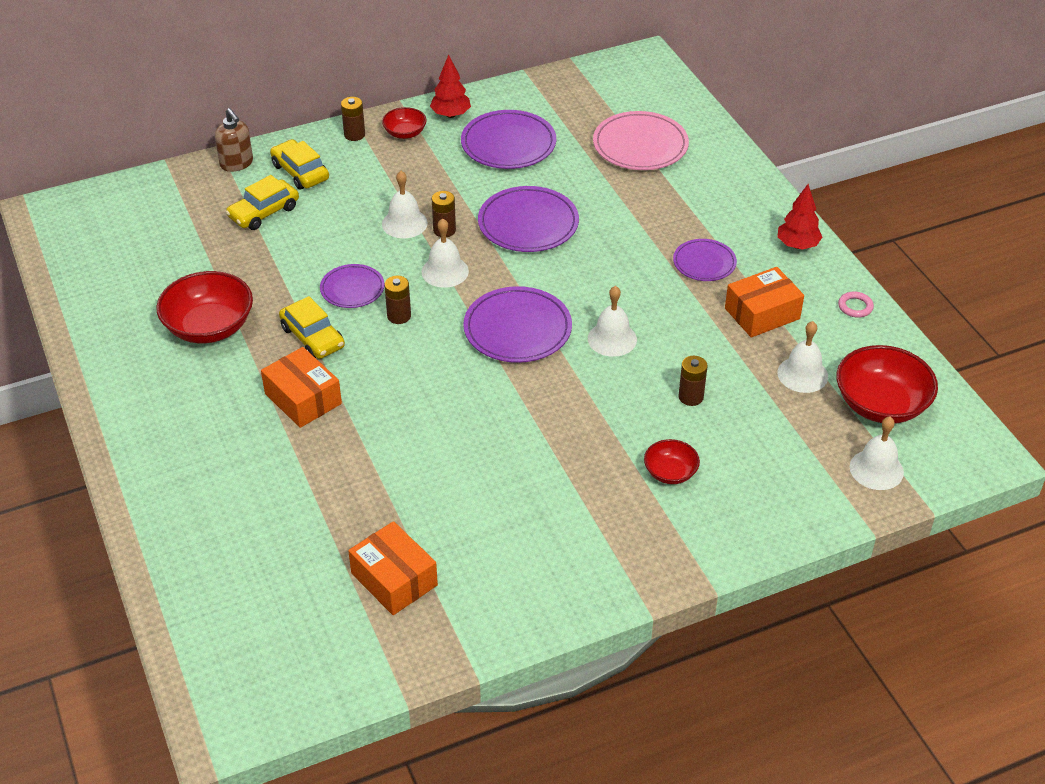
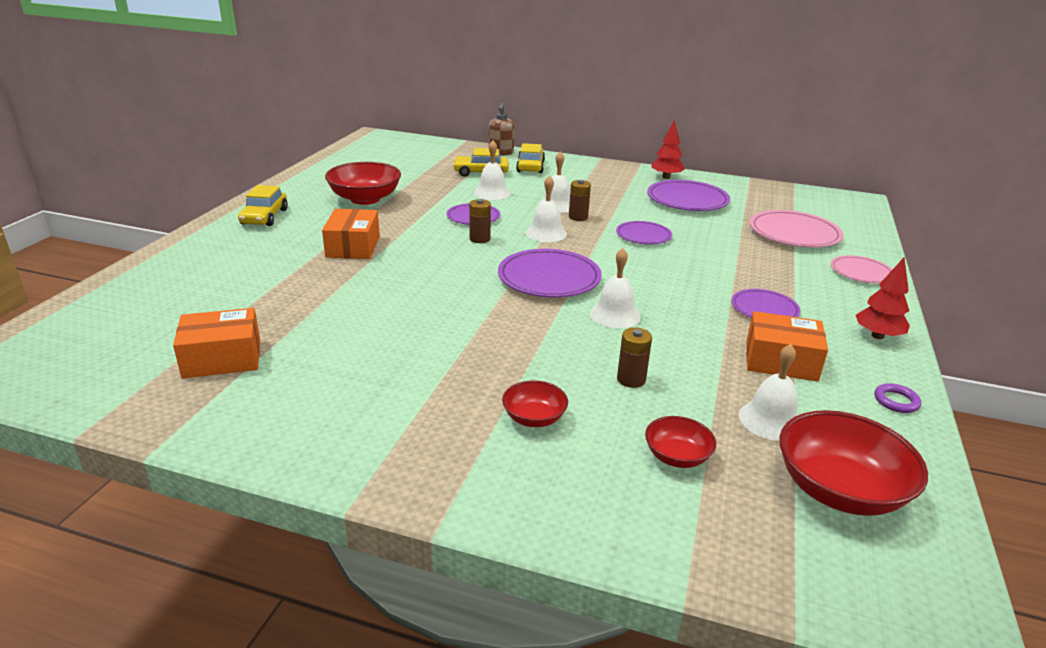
camera: 40 degrees right, 15 degrees down
yellow car [279,296,345,359] -> yellow car moved to [238,185,288,226]
brown battery [341,97,365,141] -> none
orange box [348,521,438,615] -> orange box turned 75 degrees clockwise [173,308,260,378]
red bowl [382,107,427,139] -> red bowl moved to [645,416,716,468]
purple plate [478,186,579,252] -> purple plate [616,221,672,245], size x0.61
pink ring [838,292,874,318] -> purple ring [874,383,921,413]
white bell [850,416,904,490] -> white bell moved to [474,141,511,200]
none -> pink plate [831,255,893,284]

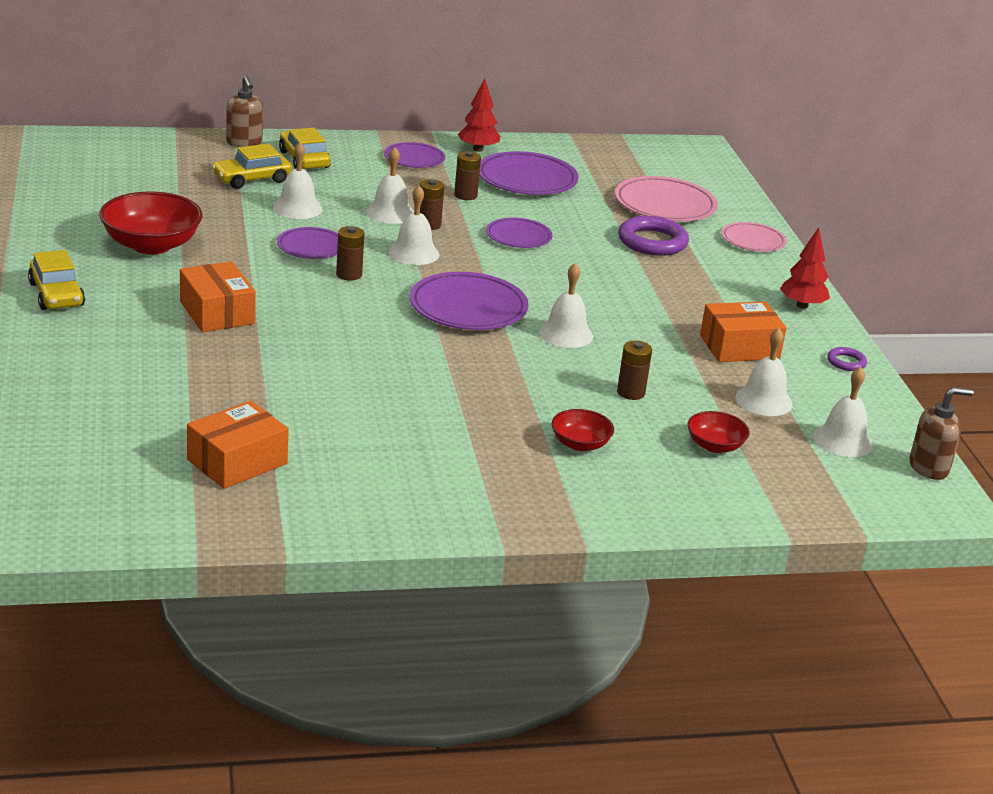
camera: 30 degrees left, 0 degrees up
purple plate [731,289,800,318] -> purple plate moved to [384,142,445,168]
red bowl [779,410,928,516] -> white bell [813,366,873,457]
none -> brown battery [454,151,481,200]
none -> purple ring [618,216,689,256]
none -> brown soap dispenser [910,387,974,480]

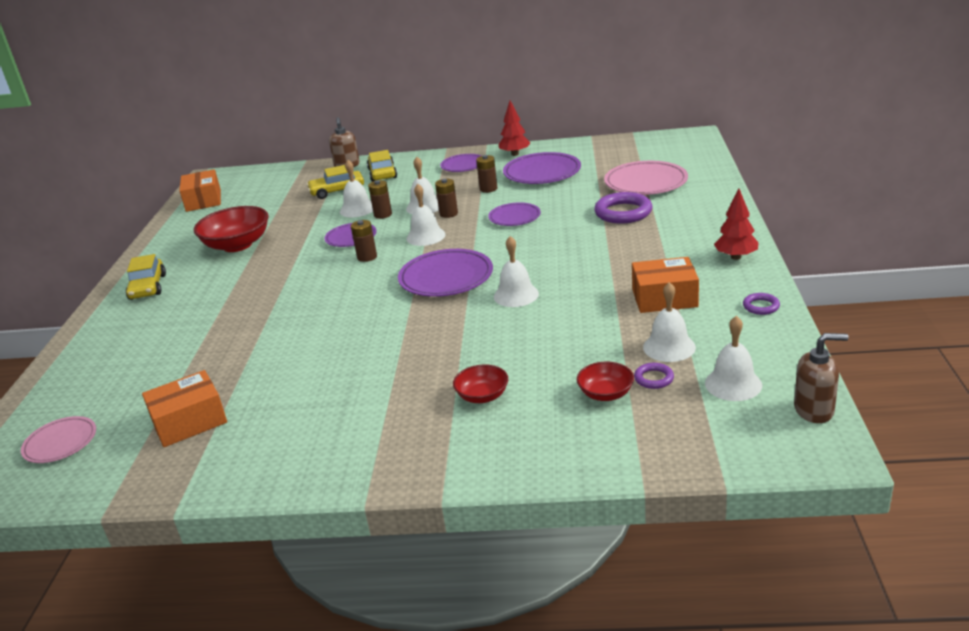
camera: 20 degrees right, 0 degrees up
orange box [180,261,256,332] -> orange box moved to [179,169,221,212]
brown battery [617,341,652,400] -> brown battery moved to [368,180,392,219]
pink plate [722,222,787,252] -> pink plate moved to [21,416,96,463]
none -> purple ring [634,363,674,389]

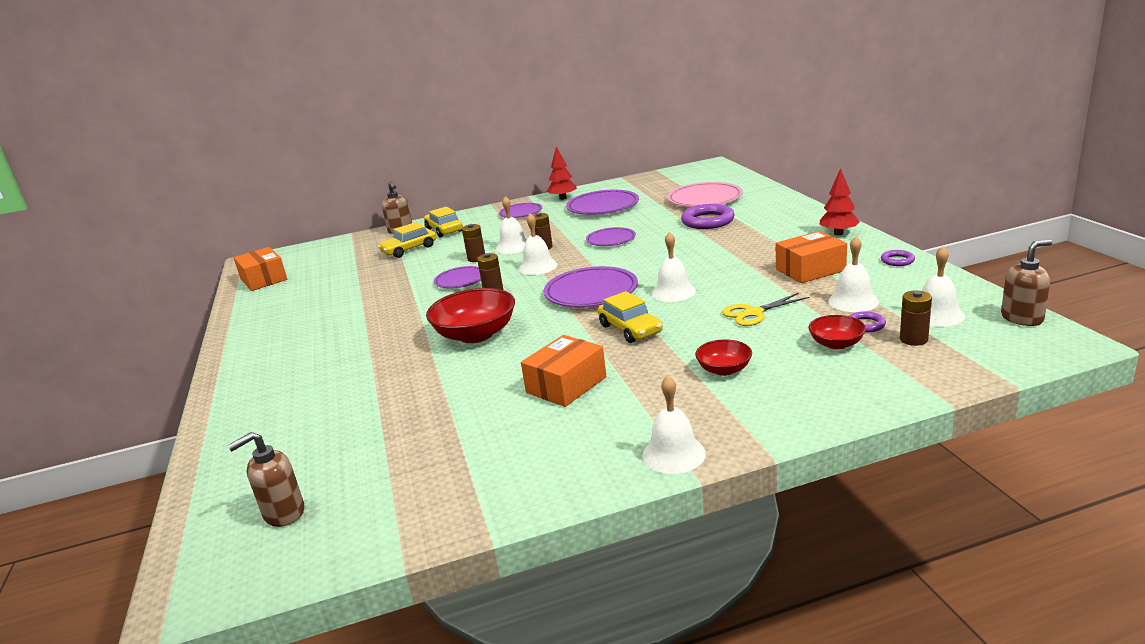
camera: 20 degrees left, 5 degrees down
pink plate [21,416,96,463] -> brown soap dispenser [227,432,304,527]
yellow car [126,254,166,300] -> yellow car moved to [598,291,663,343]
orange box [142,370,227,447] -> orange box moved to [521,335,606,407]
red bowl [194,206,269,252] -> red bowl moved to [426,288,515,343]
white bell [340,160,373,217] -> white bell moved to [643,376,706,474]
brown battery [476,155,497,193] -> brown battery moved to [900,290,932,346]
none -> yellow scissors [722,293,809,326]

